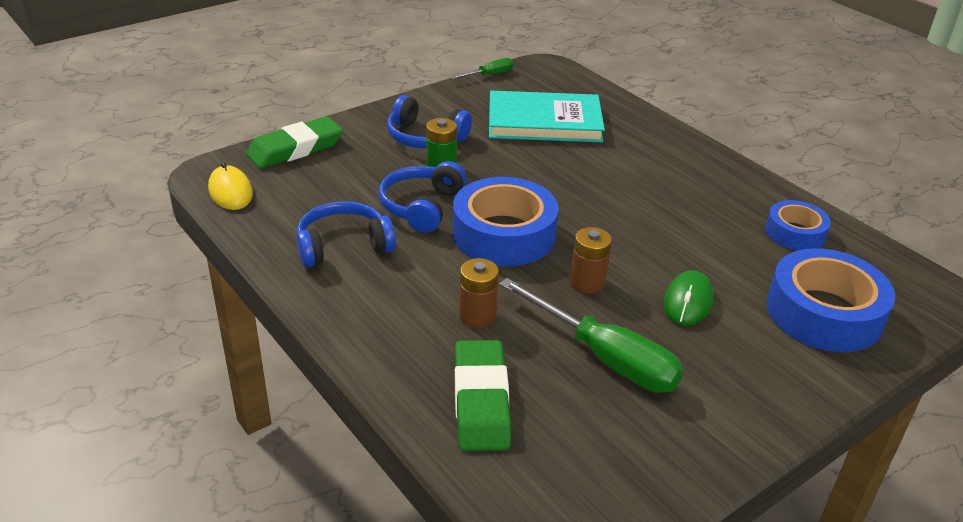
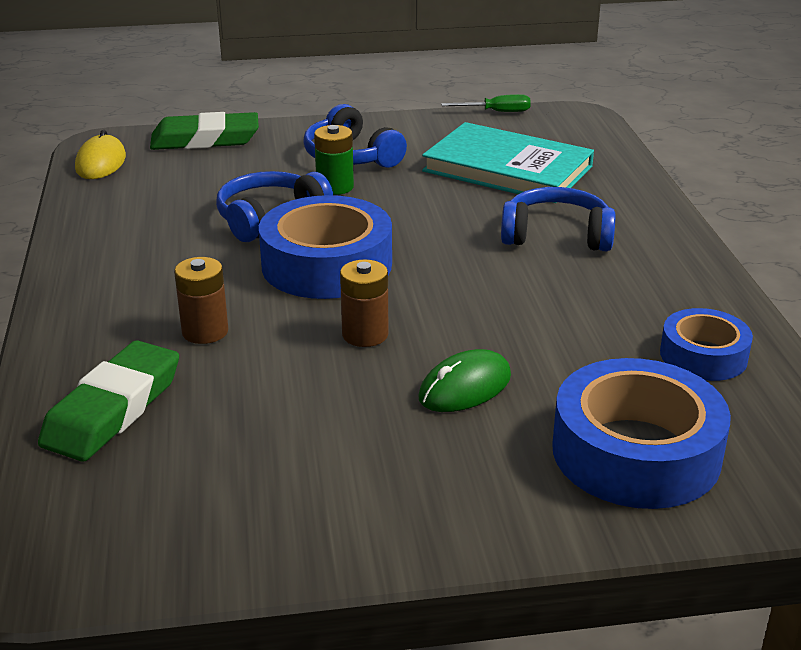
camera: 30 degrees right, 5 degrees down
blue headphones [297,201,396,268] -> blue headphones moved to [501,187,615,251]
green screwdriver [499,278,684,393] -> none

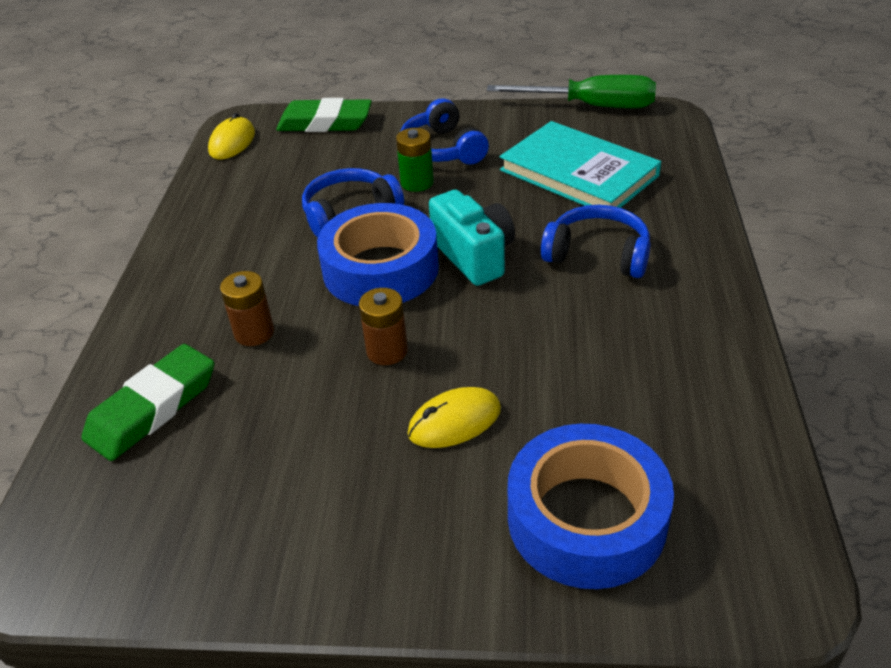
camera: 15 degrees right, 10 degrees up
green mouse [418,349,511,412] -> yellow mouse [408,387,501,448]
green screwdriver [441,94,531,112] -> green screwdriver [487,75,656,108], size x2.03
blue tape [660,308,753,381] -> none
none -> turquoise camera [429,190,515,286]

